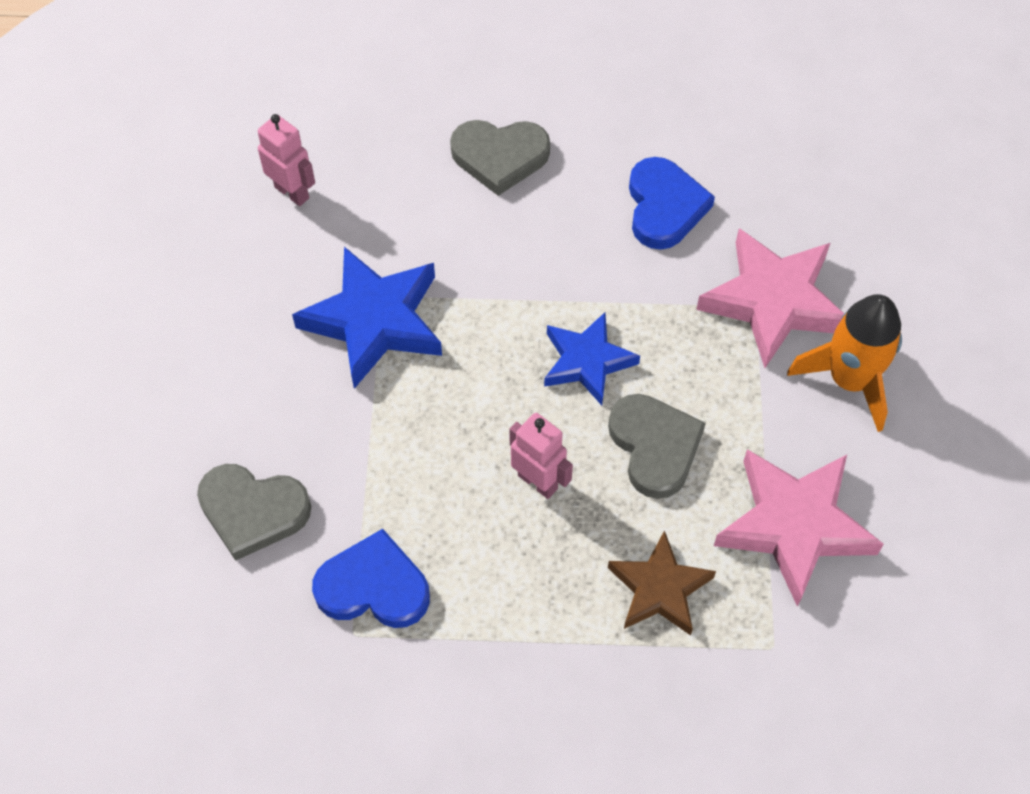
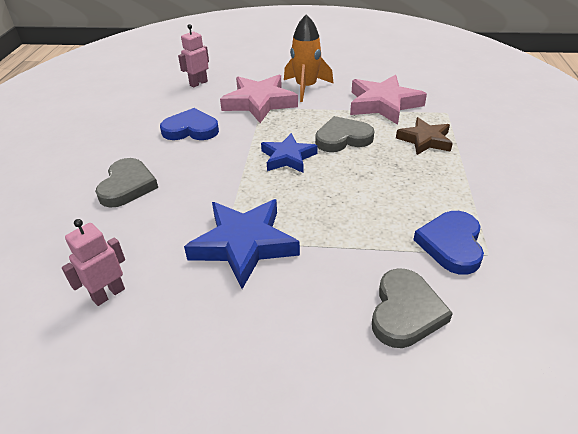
camera: 85 degrees left, 20 degrees down
pink robot [510,413,573,499] -> pink robot moved to [178,24,209,87]

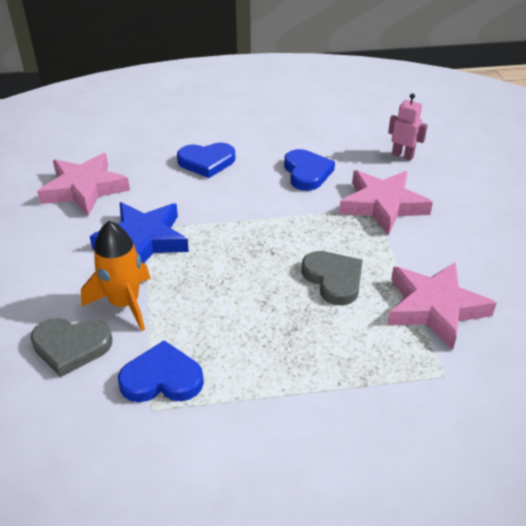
camera: 75 degrees right, 0 degrees up
pink robot [62,219,125,306] -> pink star [37,153,130,216]
grey heart [95,158,158,208] -> blue heart [177,143,235,178]
blue star [261,133,318,173] -> none
orange rocket [284,14,334,102] -> orange rocket moved to [81,221,150,331]
brown star [396,117,453,155] -> none

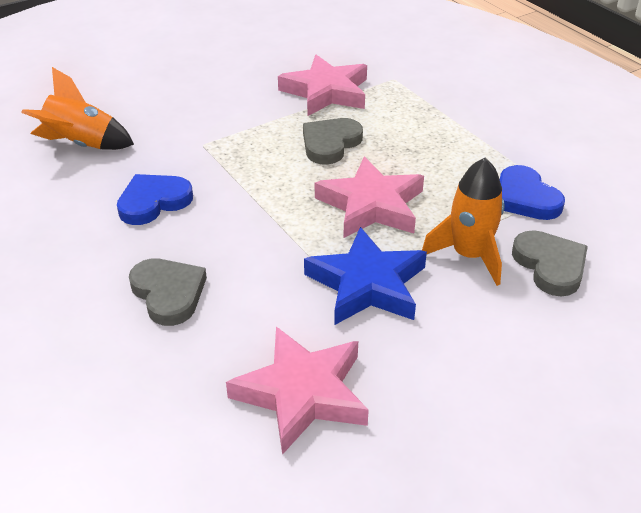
camera: 115 degrees left, 0 degrees up
blue heart [177,143,235,178] -> grey heart [129,258,207,326]
pink star [339,170,433,235] -> pink star moved to [315,157,424,238]
pink robot [388,93,428,160] -> orange rocket [21,67,134,150]

